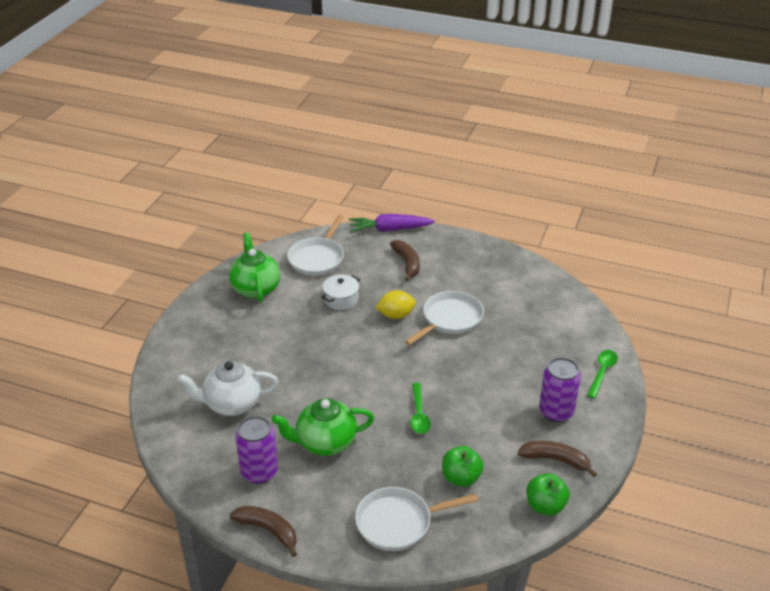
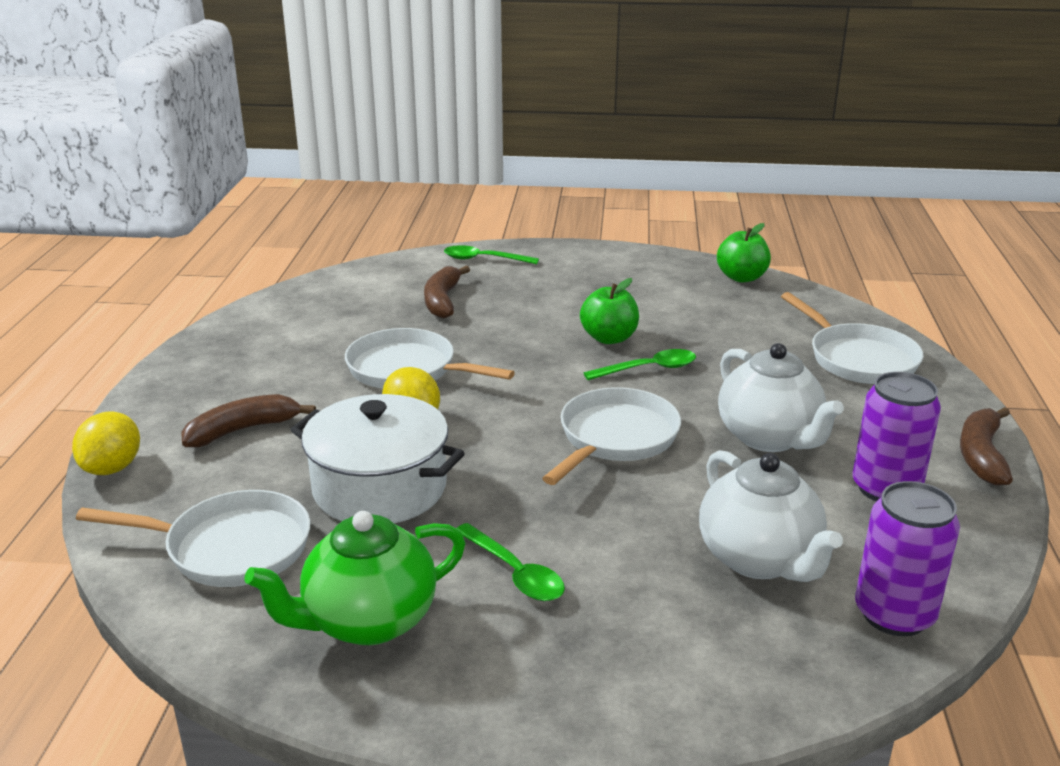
camera: 105 degrees left, 10 degrees down
green teapot [271,398,374,456] -> white teapot [718,343,844,452]
white pot [321,274,360,310] -> white pot [291,394,465,524], size x1.76
purple carrot [349,214,435,232] -> yellow lemon [72,412,140,475]
green apple [442,446,484,487] -> green apple moved to [580,278,639,344]
brown banana [518,441,597,477] -> brown banana moved to [424,265,470,318]
purple can [539,357,581,422] -> purple can moved to [855,481,960,636]
none -> green spoon [456,523,565,601]
none -> white pan [542,387,681,485]

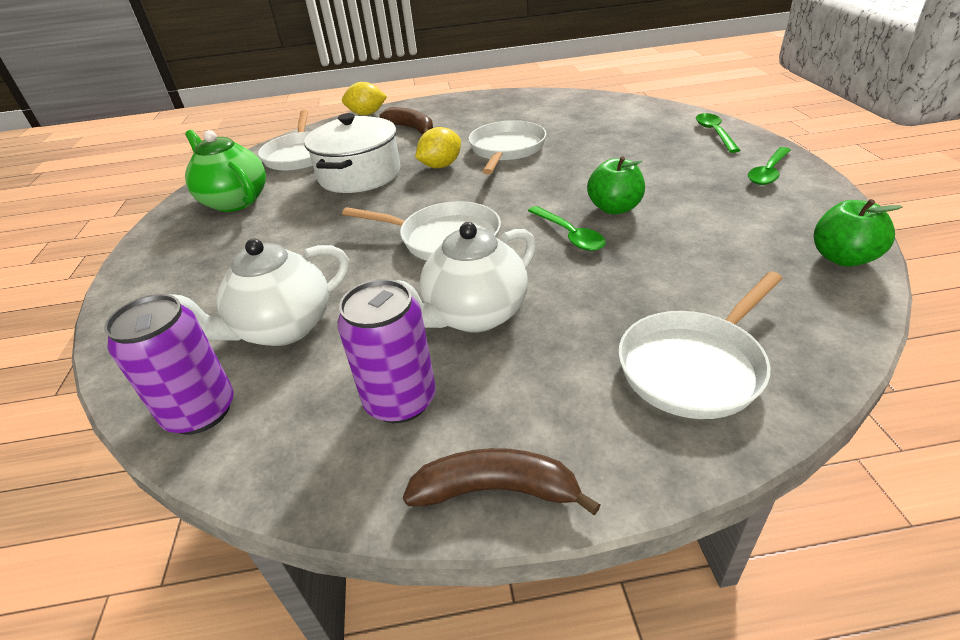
camera: 80 degrees right, 10 degrees up
brown banana [424,265,470,318] -> none
green spoon [456,523,565,601] -> green spoon moved to [748,147,791,185]

